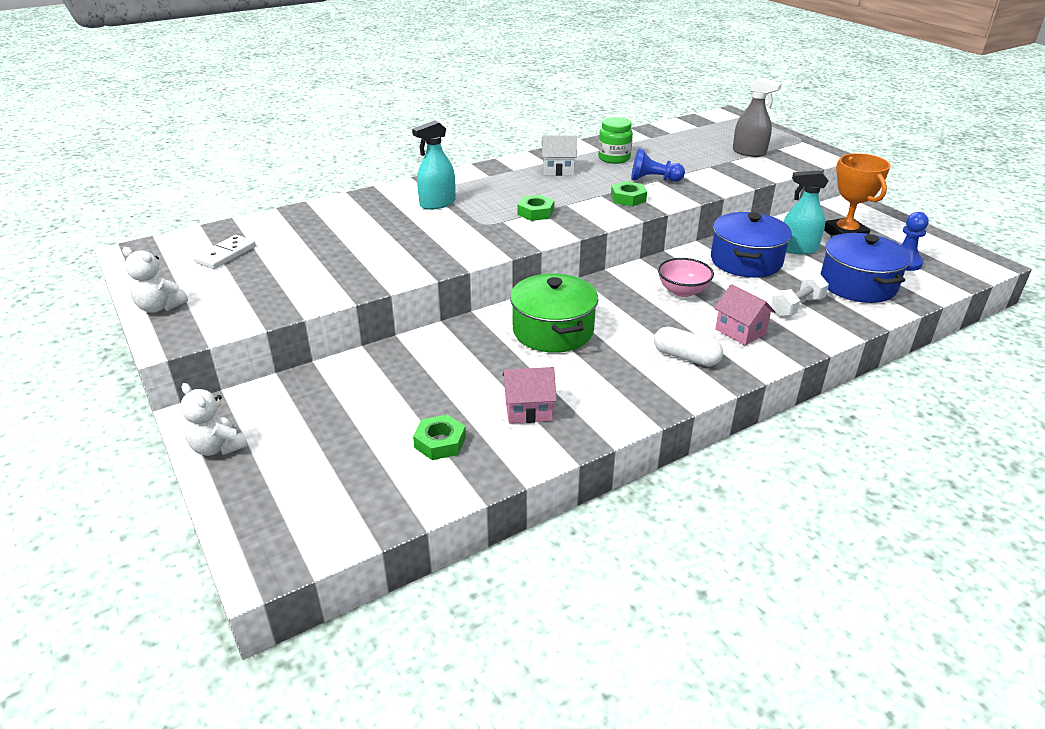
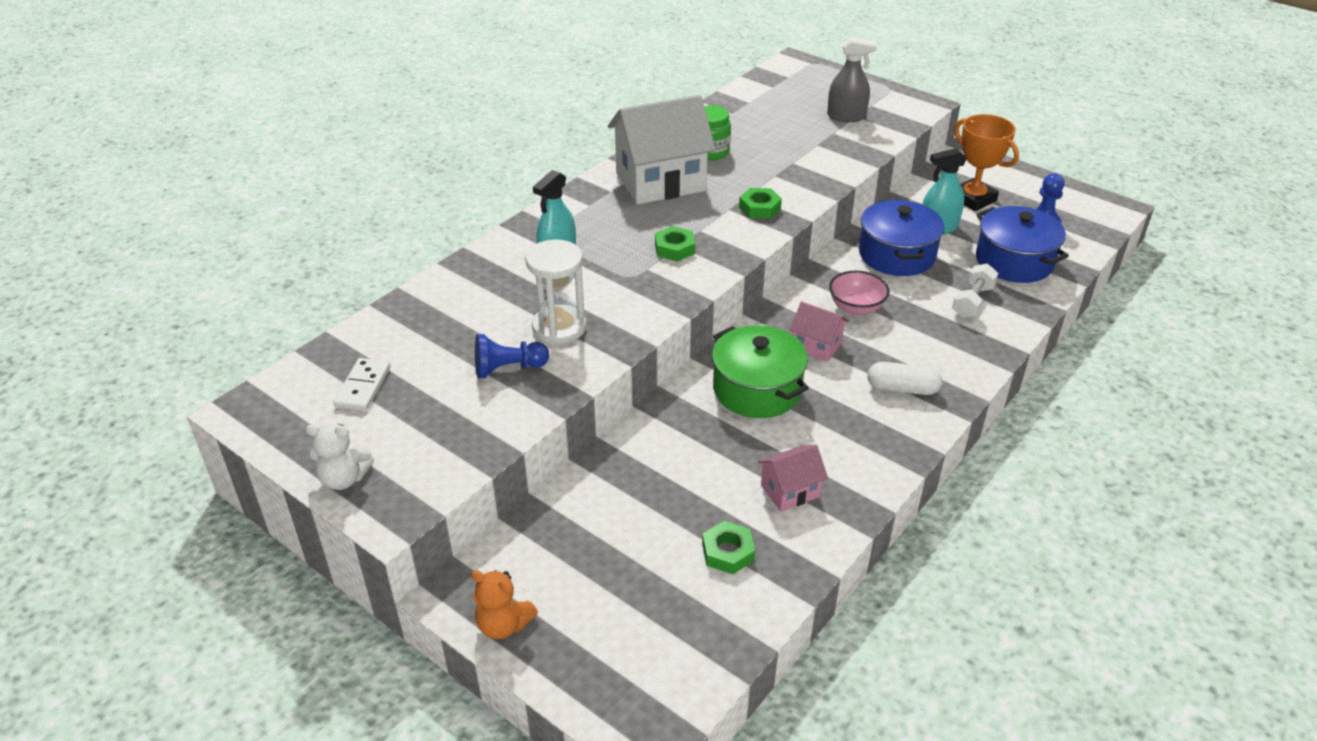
camera: 20 degrees left, 5 degrees up
white teddy bear [180,383,247,456] -> orange teddy bear [471,570,538,639]
white house [542,136,577,176] -> white house [608,95,716,204], size x2.10
blue pawn [631,148,685,182] -> blue pawn moved to [475,334,549,378]
pink house [714,284,775,346] -> pink house moved to [790,302,849,362]
none -> white hourglass [525,240,587,344]

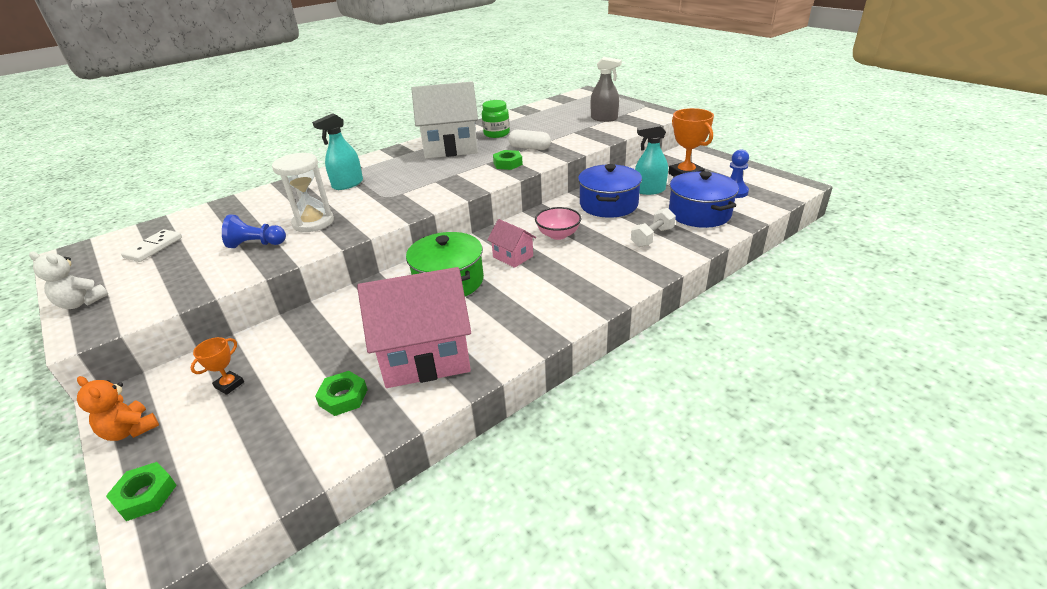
camera: 15 degrees right, 5 degrees down
green nut [655,226,695,261] -> green nut moved to [106,462,177,521]
pink house [758,445,828,512] -> pink house [357,267,471,388], size x2.10
white capsule [868,362,942,395] -> white capsule moved to [508,129,551,150]
none -> orange trophy [191,337,244,395]

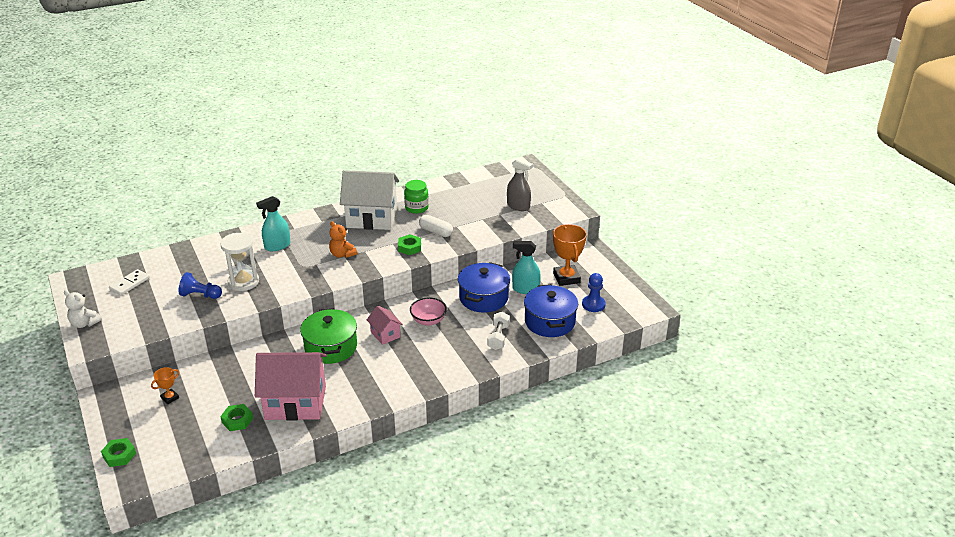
camera: 10 degrees right, 0 degrees up
orange teddy bear [77,376,159,441] -> orange teddy bear moved to [329,221,357,258]
white dumbbell [631,208,676,247] -> white dumbbell turned 45 degrees counterclockwise [487,312,510,350]

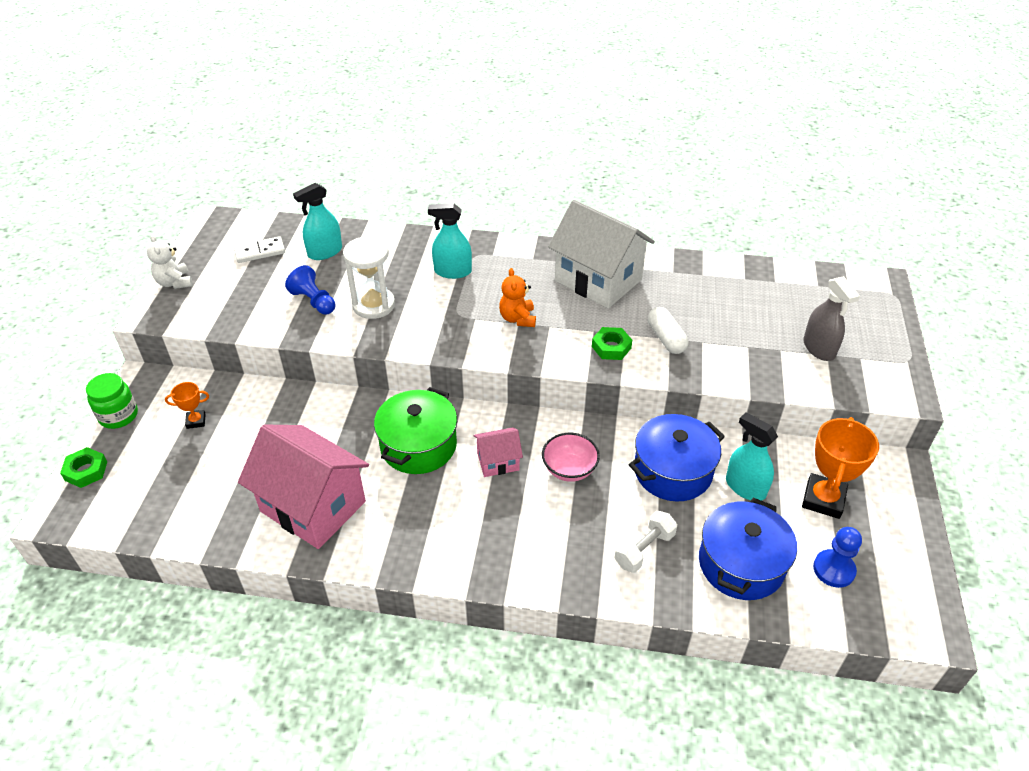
camera: 35 degrees right, 10 degrees up
green nut [220,404,253,431] -> none
pink house [367,305,403,345] -> pink house turned 75 degrees clockwise [473,427,523,477]
green jar [404,180,429,214] -> green jar moved to [86,373,138,429]
none -> turquoise spray bottle [293,183,342,260]

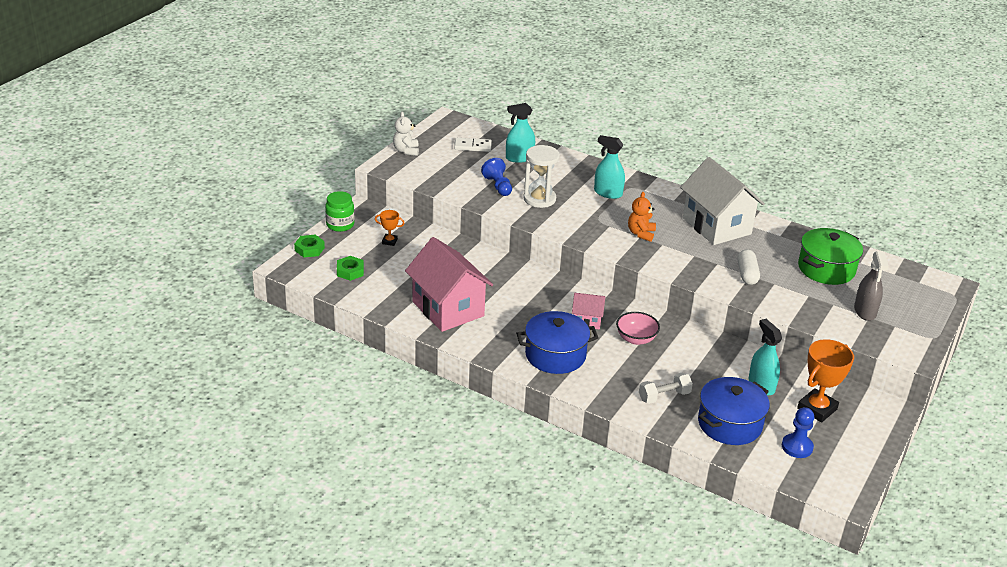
camera: 20 degrees right, 10 degrees down
green pot [374,387,457,474] -> green pot moved to [798,228,863,285]
green nut [592,327,632,360] -> green nut moved to [337,256,364,281]
blue pot [629,414,725,501] -> blue pot moved to [516,311,598,374]

